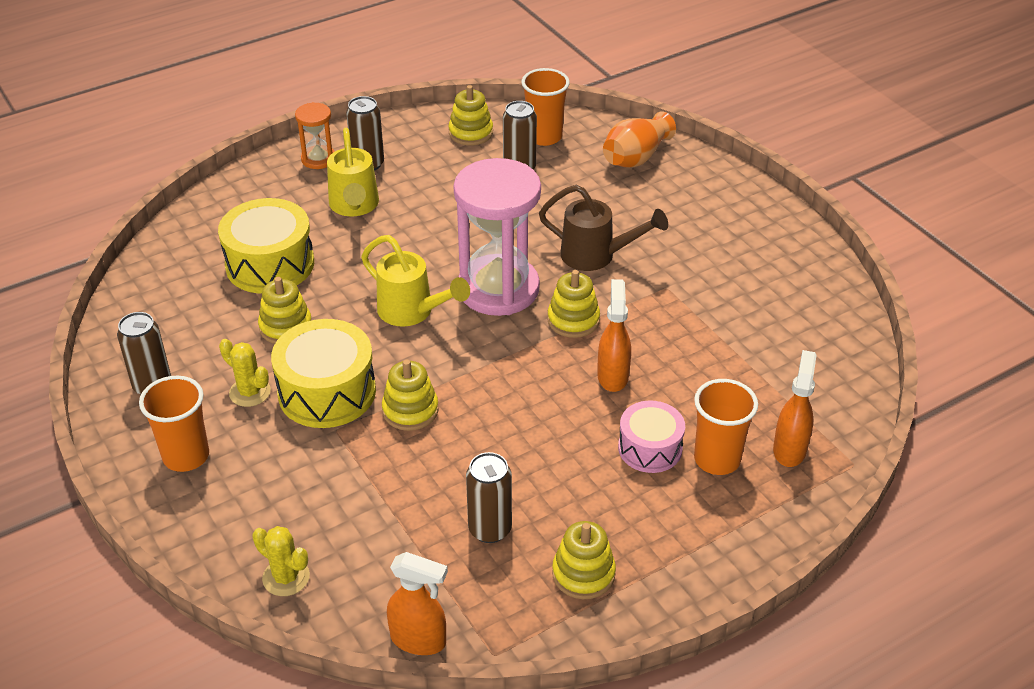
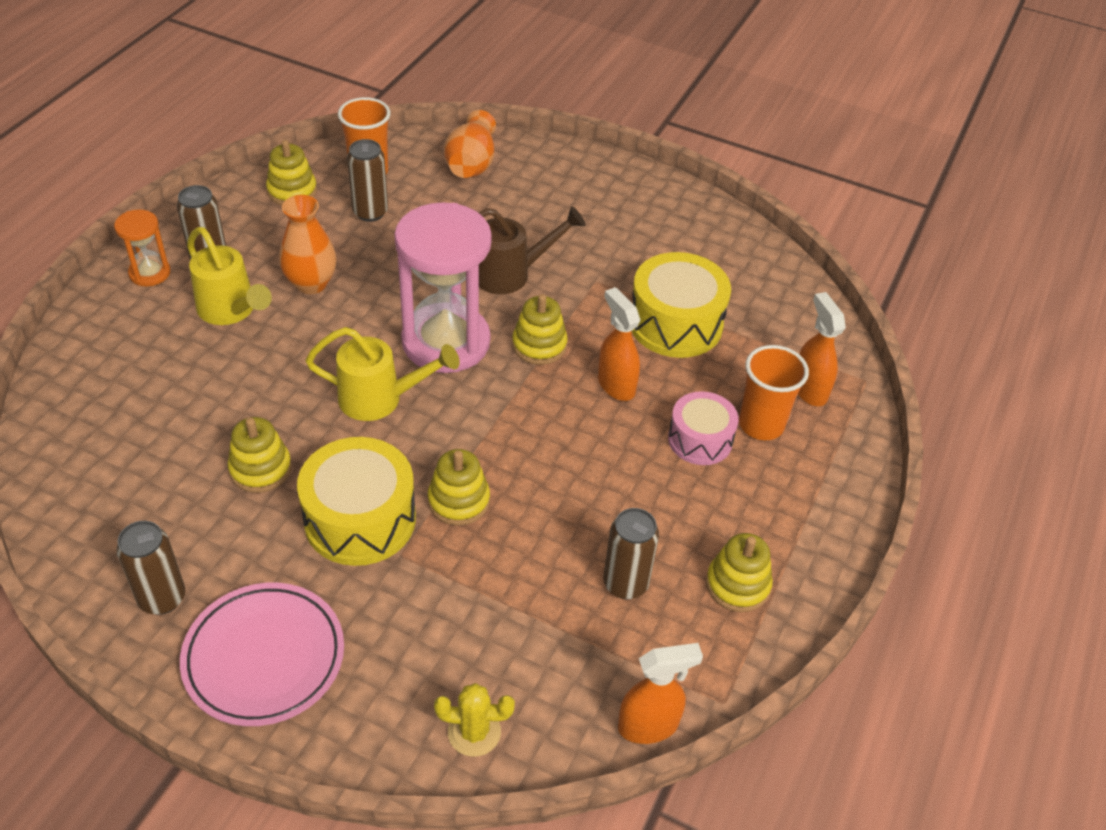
camera: 35 degrees left, 5 degrees up
orange cup [139,375,209,472] -> pink plate [180,583,344,726]
yellow drum [218,198,314,294] -> yellow drum moved to [632,252,731,358]
yellow cactus [219,339,271,407] -> none
none -> orange vase [279,195,337,294]

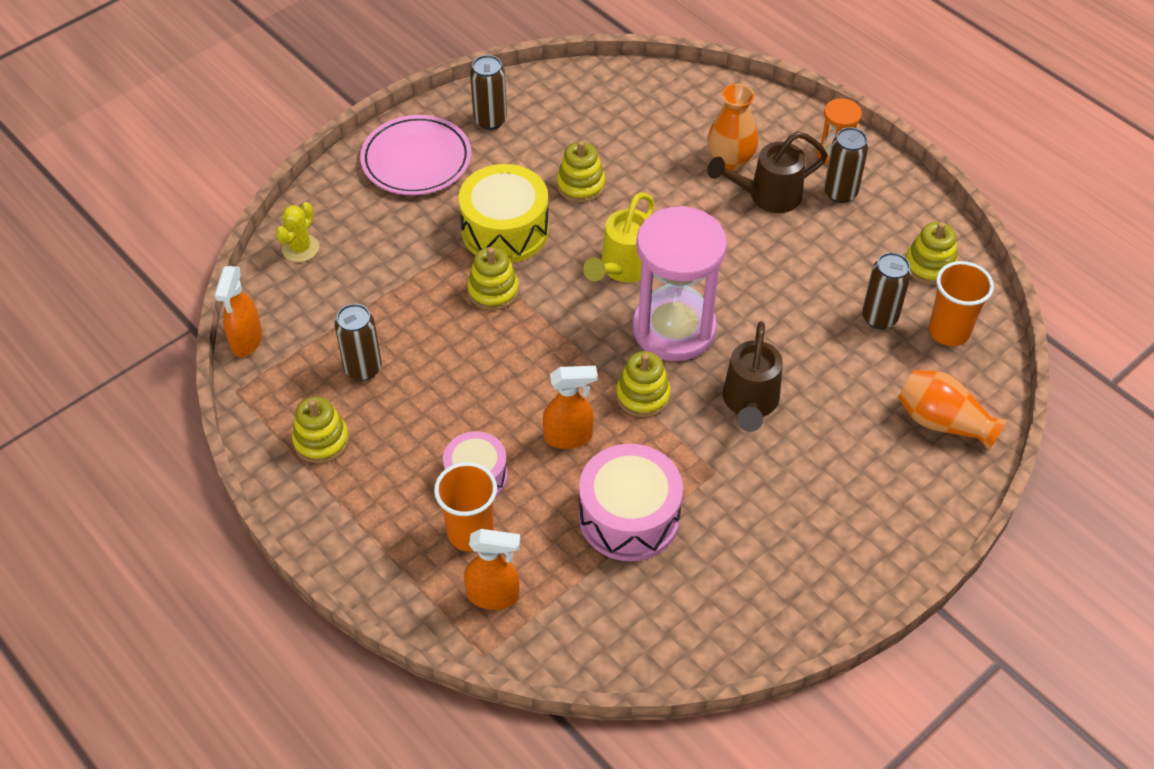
camera: 115 degrees right, 5 degrees up
yellow watering can [187,227,272,325] -> brown watering can [707,131,828,213]
orange vase [279,195,337,294] -> orange vase moved to [707,84,758,171]
yellow drum [632,252,731,358] -> pink drum [579,444,683,561]

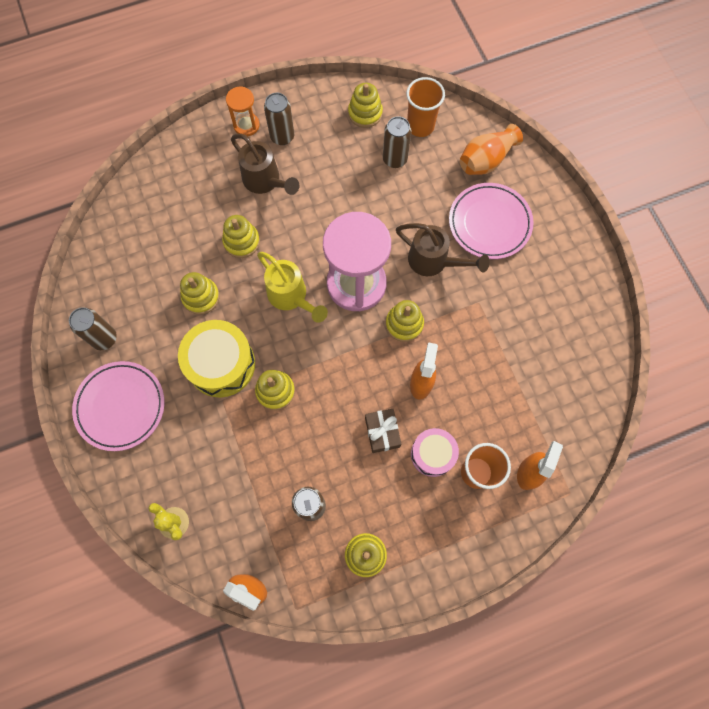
camera: 70 degrees left, 20 degrees up
pink drum [579,444,683,561] -> none
orange vase [707,84,758,171] -> none
brown watering can [707,131,828,213] -> brown watering can turned 45 degrees counterclockwise [231,134,299,195]
none -> yellow stacking toy [222,215,260,258]
none -> brown gift [365,409,402,453]
none -> pink plate [449,183,533,259]

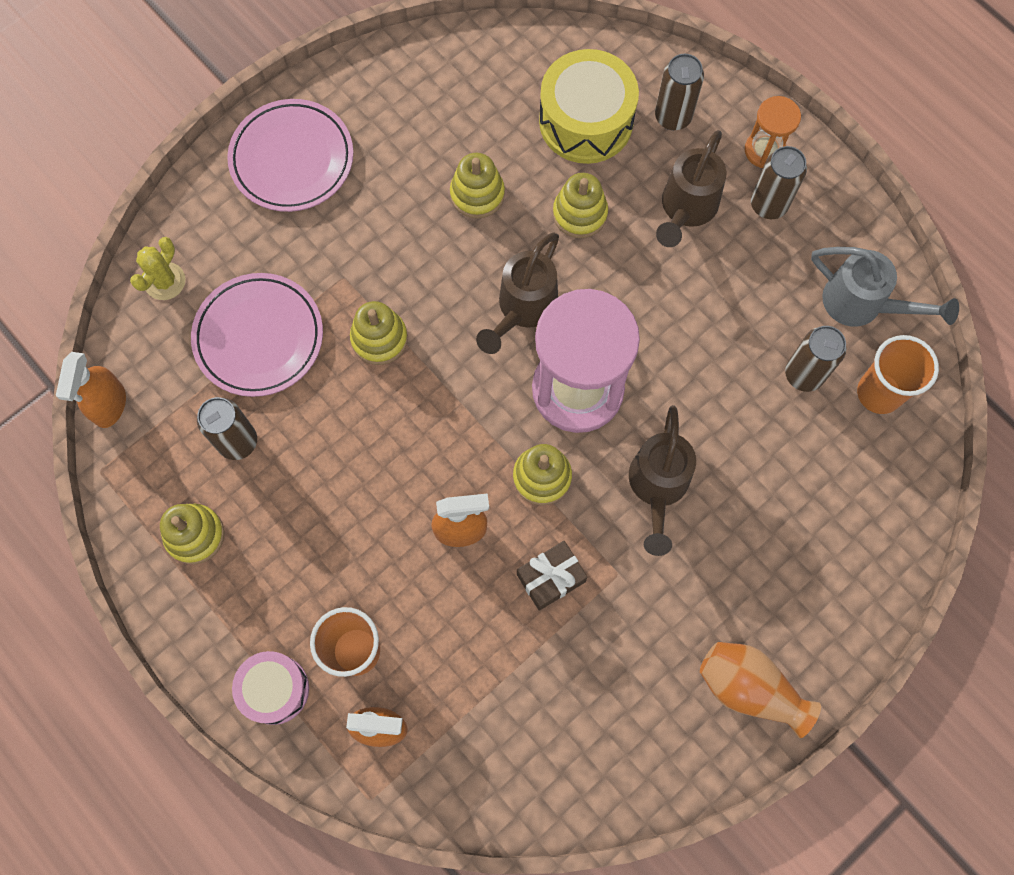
camera: 70 degrees right, 0 degrees up
brown can [69,307,117,350] -> brown can moved to [655,54,704,130]
yellow drum [178,320,255,397] -> yellow drum moved to [539,49,639,164]
yellow watering can [257,252,328,323] -> brown watering can [476,233,559,354]
yellow stacking toy [348,83,383,128] -> grey watering can [811,247,959,327]
brown gift [365,409,402,453] -> brown gift moved to [517,541,587,611]
pink drum [411,428,459,477] -> pink drum moved to [232,651,309,725]
pink plate [449,183,533,259] -> pink plate moved to [191,273,323,397]
orange vase [460,124,523,175] -> orange vase moved to [700,642,821,738]

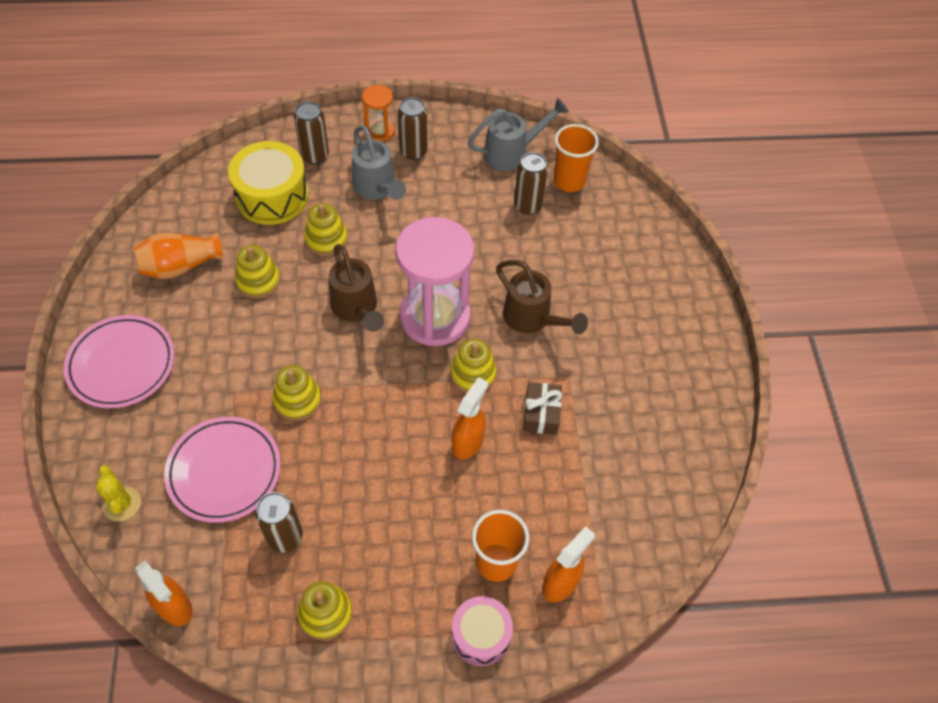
camera: 55 degrees left, 15 degrees down
brown watering can [656,130,726,247] -> grey watering can [352,125,406,200]
orange vase [700,642,821,738] -> orange vase moved to [134,233,223,279]

